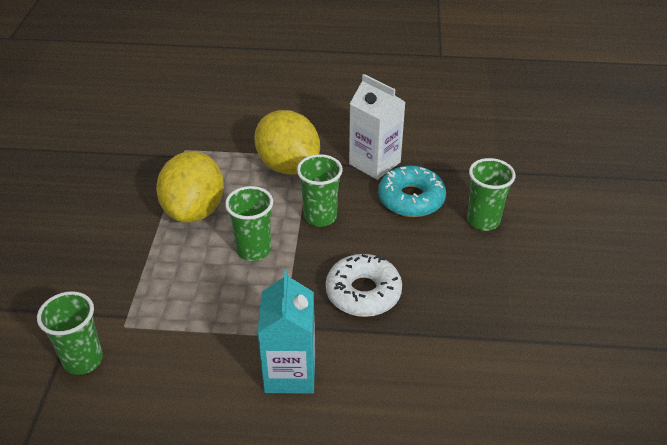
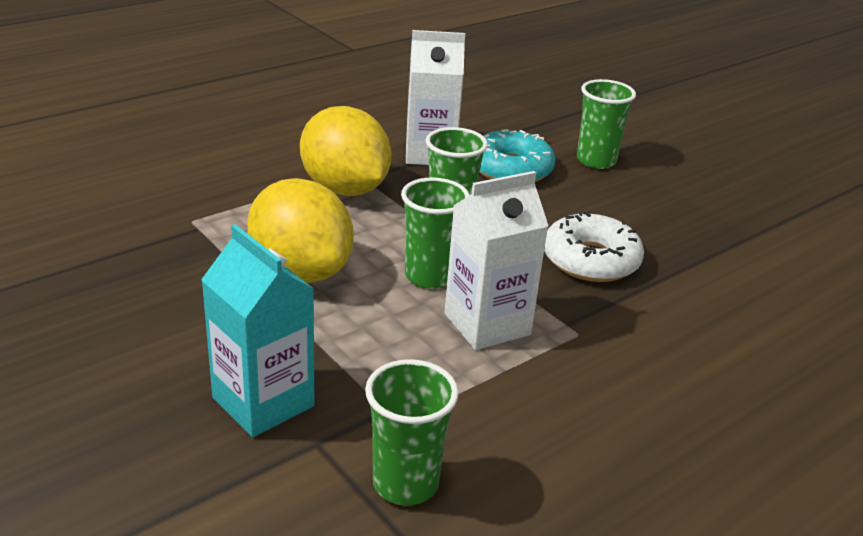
camera: 45 degrees left, 10 degrees down
yellow lemon [254,110,320,175] -> yellow lemon turned 45 degrees clockwise [300,106,392,196]
turquoise carton [257,270,315,394] -> turquoise carton moved to [201,224,314,437]
none -> white carton [444,171,548,350]

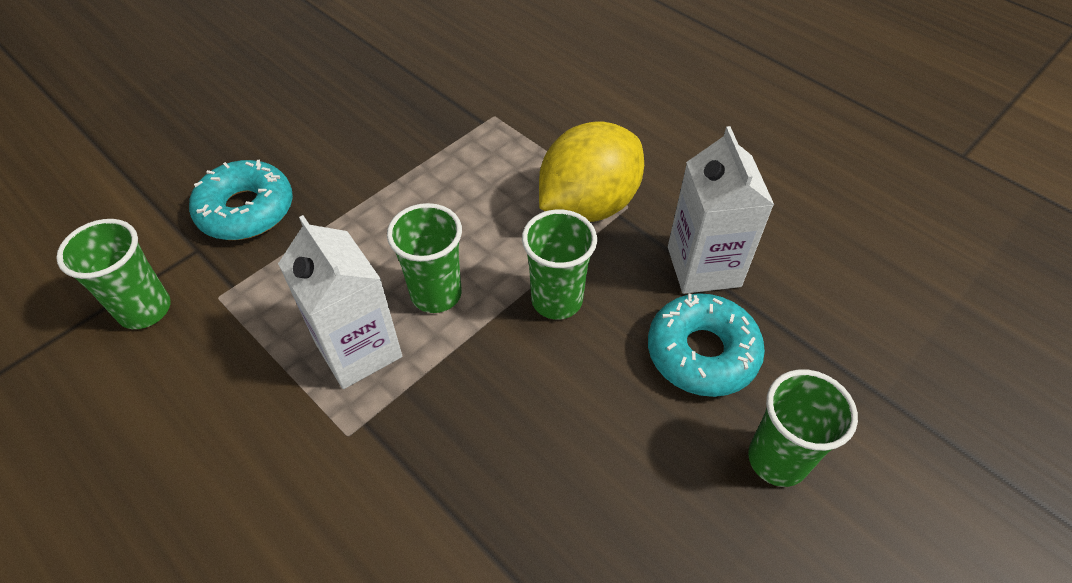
camera: 85 degrees right, 20 degrees up
turquoise carton [201,224,314,437] -> turquoise donut [189,160,293,240]
yellow lemon [247,178,354,283] -> none
white donut [544,211,644,282] -> none

